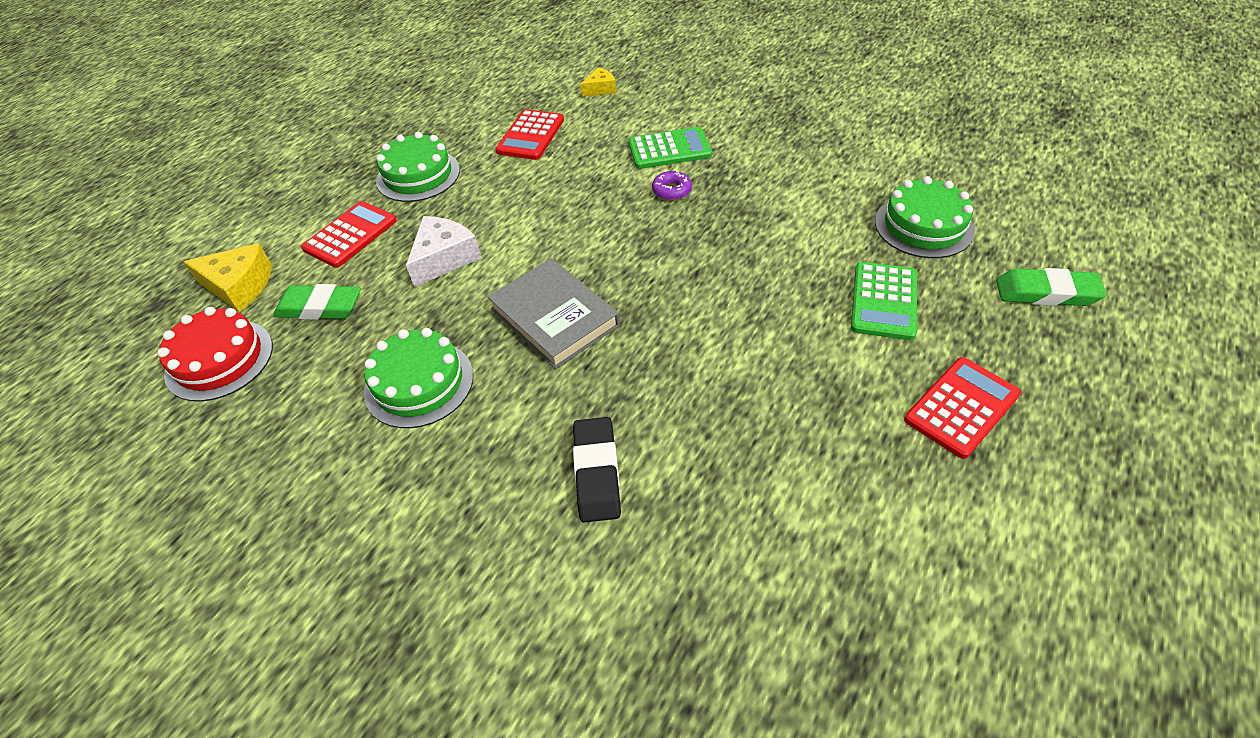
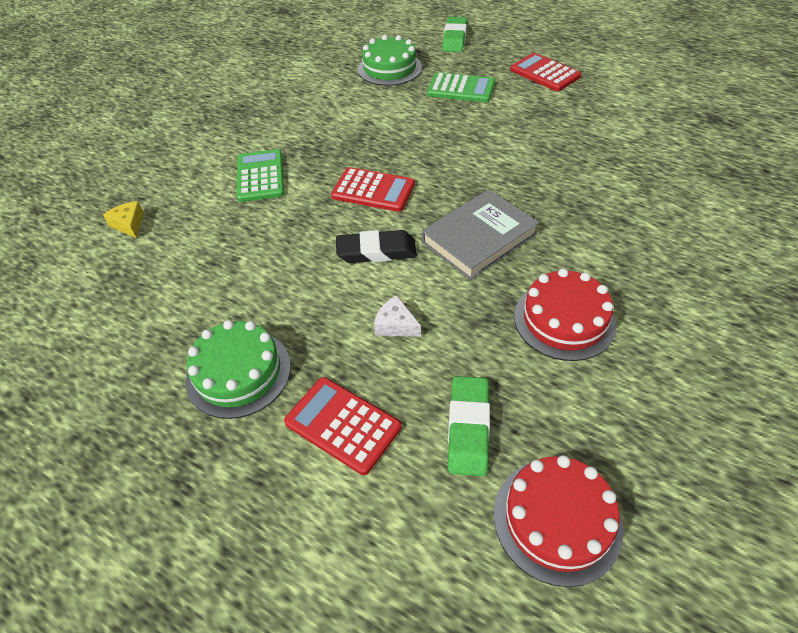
camera: 90 degrees left, 0 degrees up
yellow cheese [183,243,272,312] -> none
green cake [364,328,473,428] -> red cake [514,268,617,361]
white cheese [406,216,481,287] -> white cheese [374,295,421,337], size x0.60
red calculator [495,109,564,160] -> red calculator moved to [331,167,415,212]
black eraser [573,417,621,523] -> black eraser moved to [336,230,417,263]
purple donut [652,171,692,201] -> none

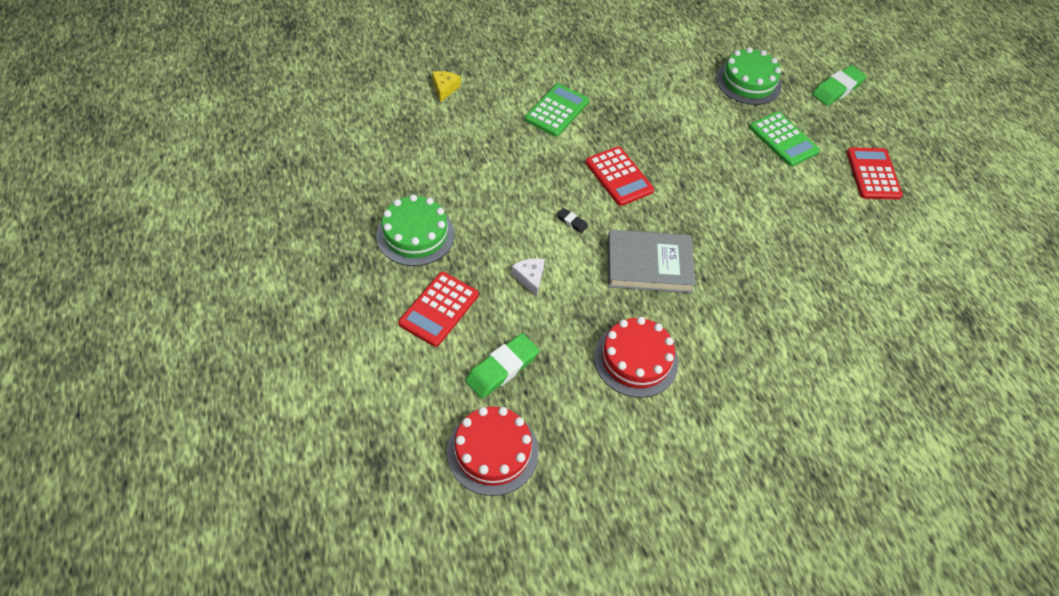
camera: 35 degrees right, 5 degrees up
red calculator [284,377,402,475] -> red calculator turned 135 degrees counterclockwise [398,272,479,347]
black eraser [336,230,417,263] -> black eraser [557,208,588,233], size x0.48

